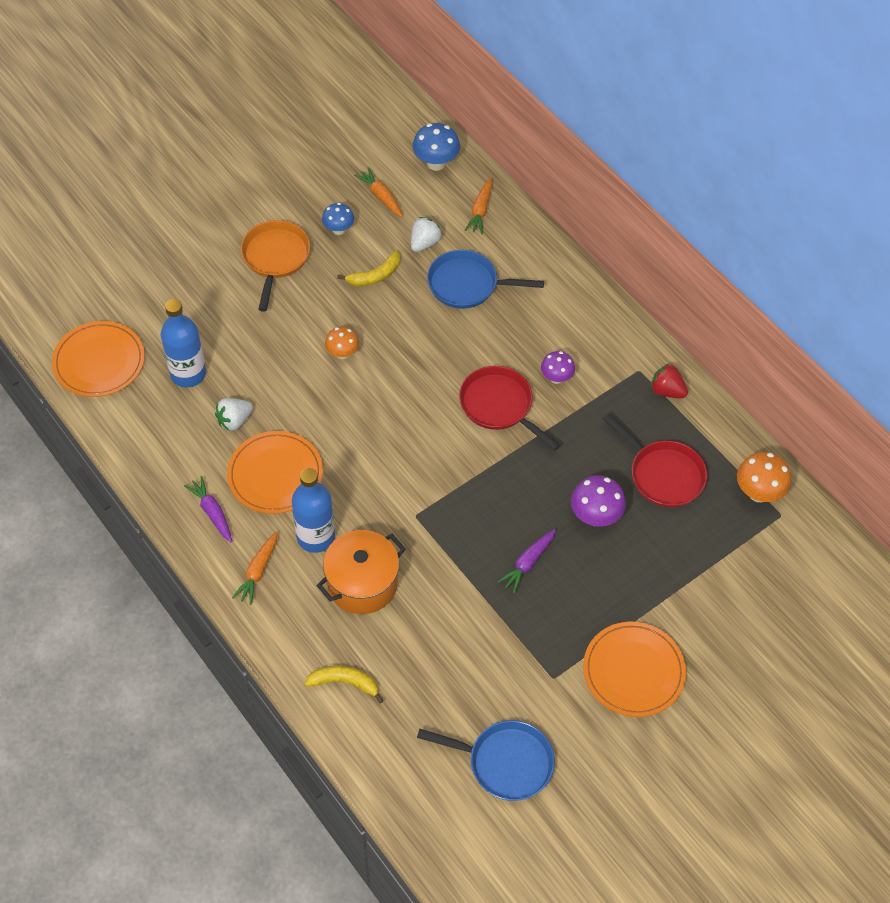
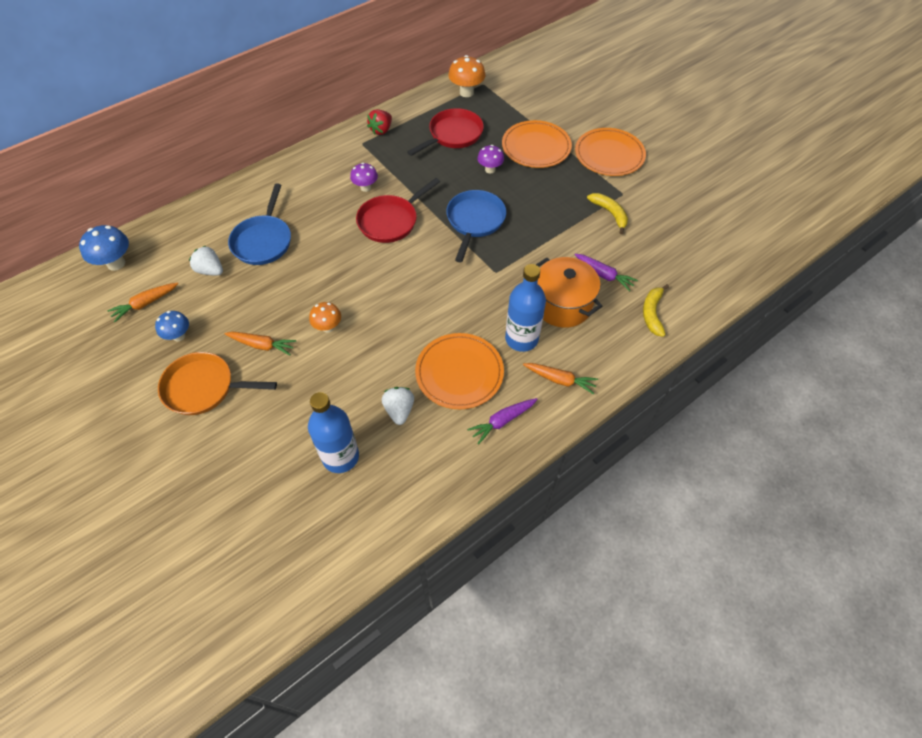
camera: 90 degrees left, 0 degrees up
orange plate [52,321,145,397] -> orange plate moved to [502,120,572,168]
white strawberry [215,398,253,431] -> white strawberry turned 150 degrees counterclockwise [382,387,414,425]
yellow banana [337,250,400,286] -> yellow banana moved to [587,193,628,234]
blue pan [417,720,555,801] -> blue pan moved to [446,190,506,262]
orange carrot [465,177,492,234] -> orange carrot moved to [225,332,296,355]
purple carrot [497,529,556,594] -> purple carrot moved to [575,254,638,292]
purple mushroom [571,475,626,527] -> purple mushroom [477,145,504,173], size x0.66

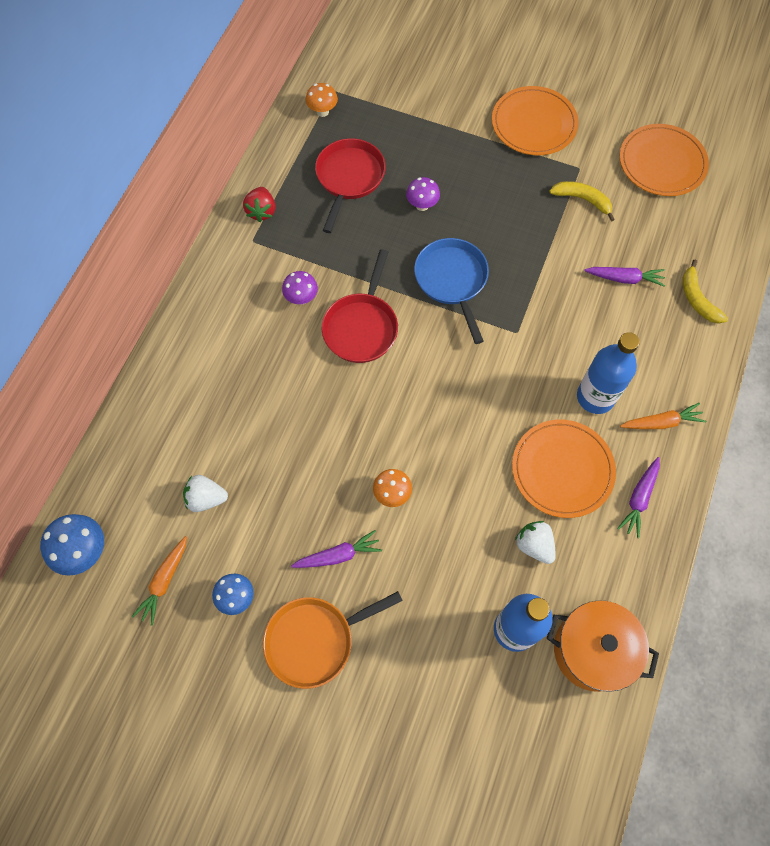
camera: 30 degrees left, 10 degrees up
orange carrot [225,332,296,355] -> purple carrot [291,530,382,568]
blue pan [228,183,291,265] -> none
orange mushroom [448,55,485,97] -> orange mushroom [306,83,338,117], size x0.66
orange plate [502,120,572,168] -> orange plate moved to [620,124,709,196]
orange pot [536,257,602,328] -> orange pot moved to [546,600,659,692]

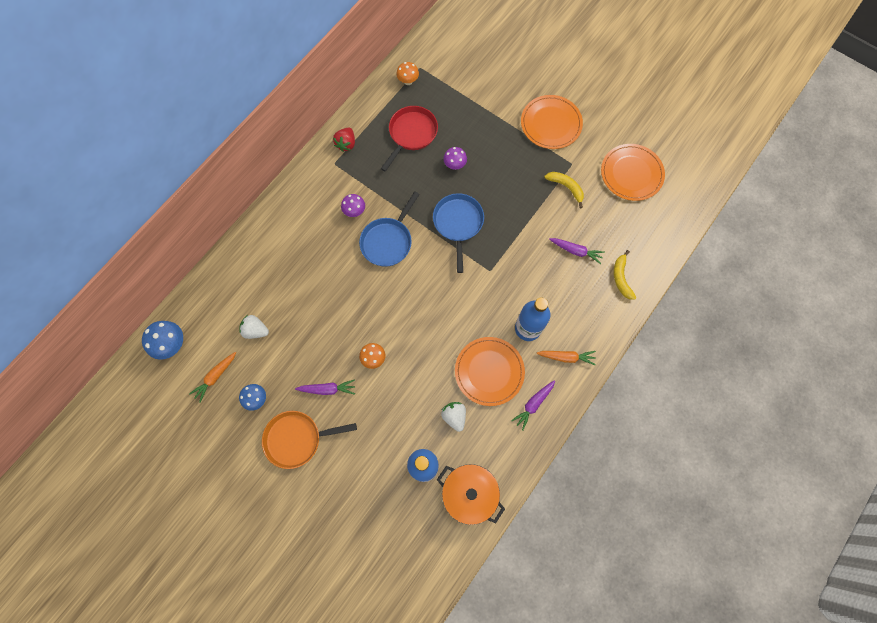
camera: 15 degrees right, 5 degrees up
red pan [322,249,398,363] -> blue pan [359,191,420,267]

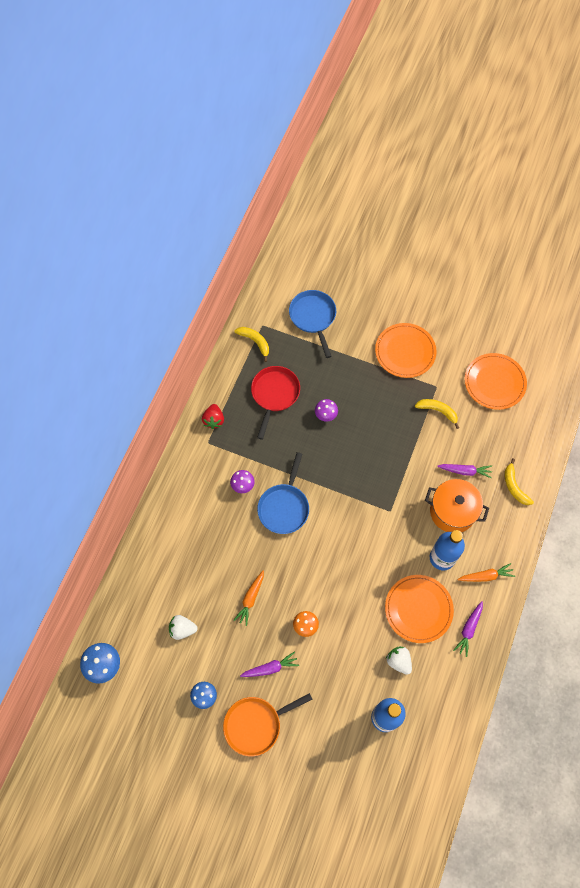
camera: 15 degrees left, 5 degrees down
orange carrot [189,352,236,403] -> orange carrot moved to [233,571,264,626]
orange mushroom [396,62,419,85] -> yellow banana [234,327,269,362]
blue pan [433,193,484,273] -> blue pan moved to [289,290,336,358]
orange pot [437,464,505,525] -> orange pot moved to [425,479,489,532]

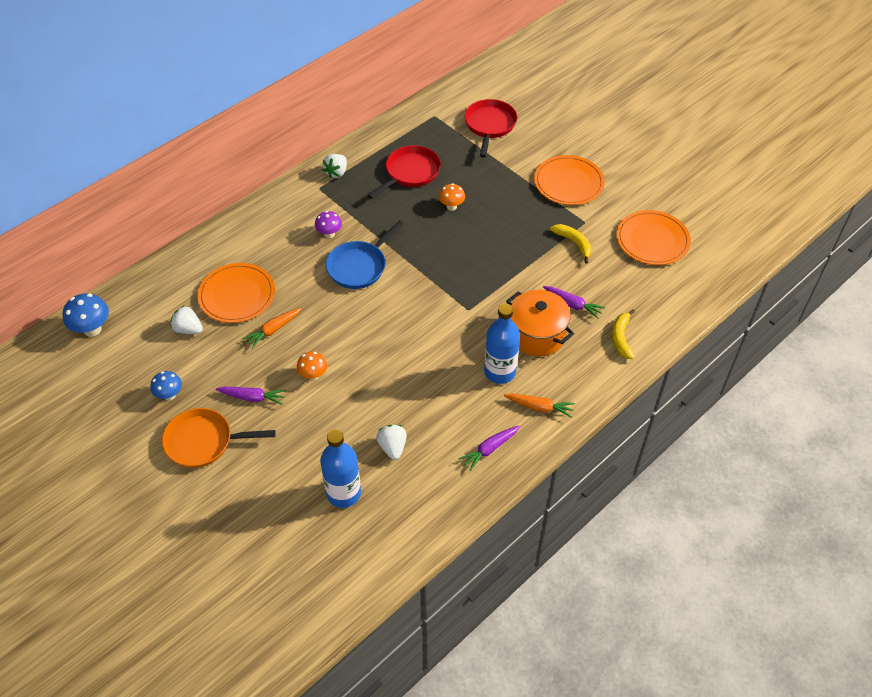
camera: 25 degrees right, 15 degrees down
red strawberry [202,404,224,429] -> white strawberry [323,154,347,178]
yellow banana [234,327,269,362] -> none
blue pan [289,290,336,358] -> red pan [464,99,517,158]
purple mushroom [315,399,338,422] -> orange mushroom [439,183,465,211]
orange plate [385,575,454,643] -> orange plate moved to [197,263,275,323]

